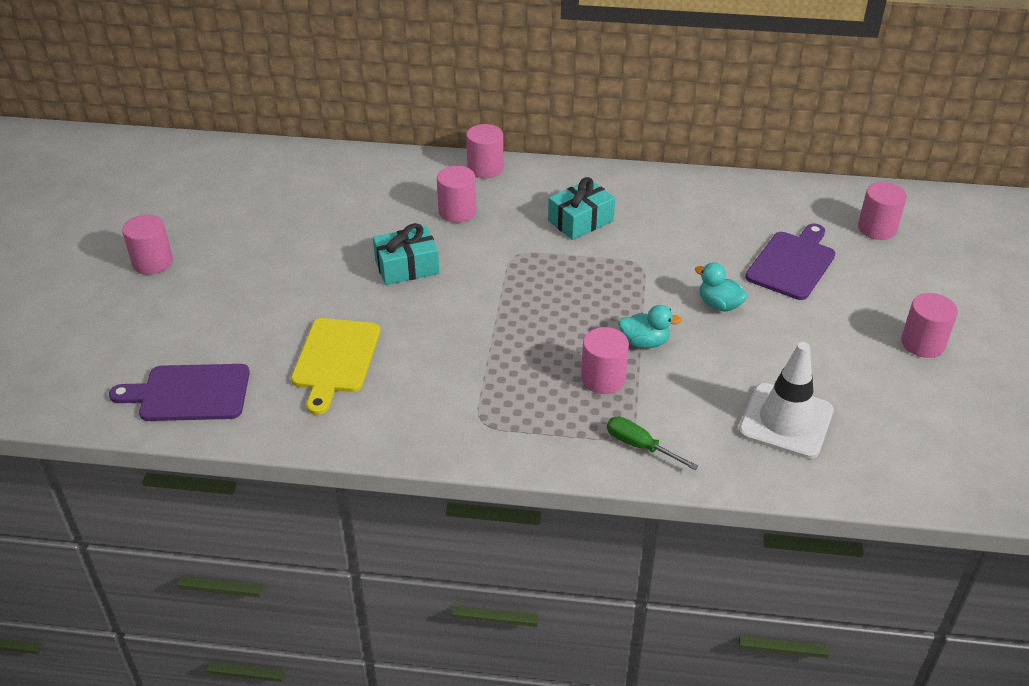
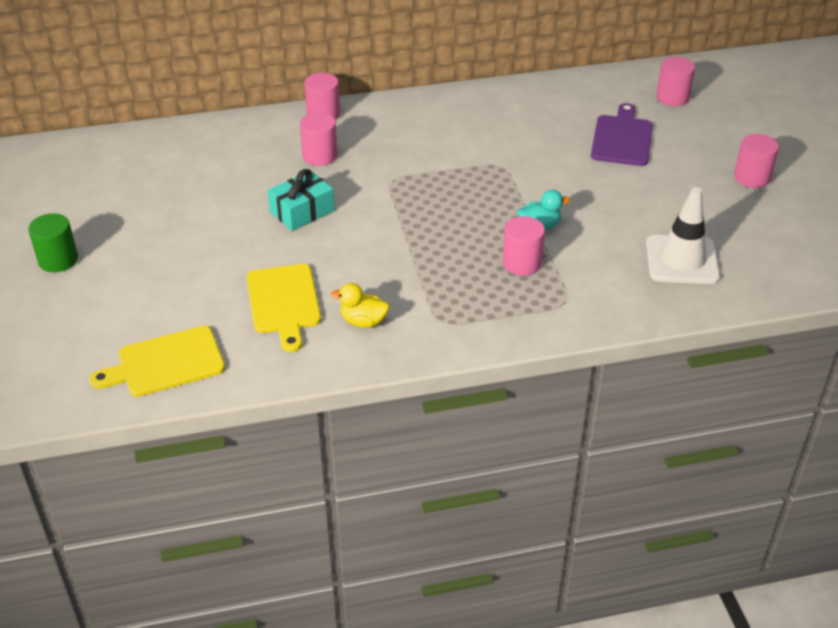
camera: 20 degrees left, 0 degrees up
purple cutting board [109,364,250,421] -> yellow cutting board [89,326,225,397]
pink cylinder [122,214,173,275] -> green cylinder [28,213,78,272]
turquoise gift [548,177,615,240] -> none
green screwdriver [607,416,699,470] -> none
turquoise duck [695,262,748,312] -> none
none -> yellow duck [331,283,390,328]

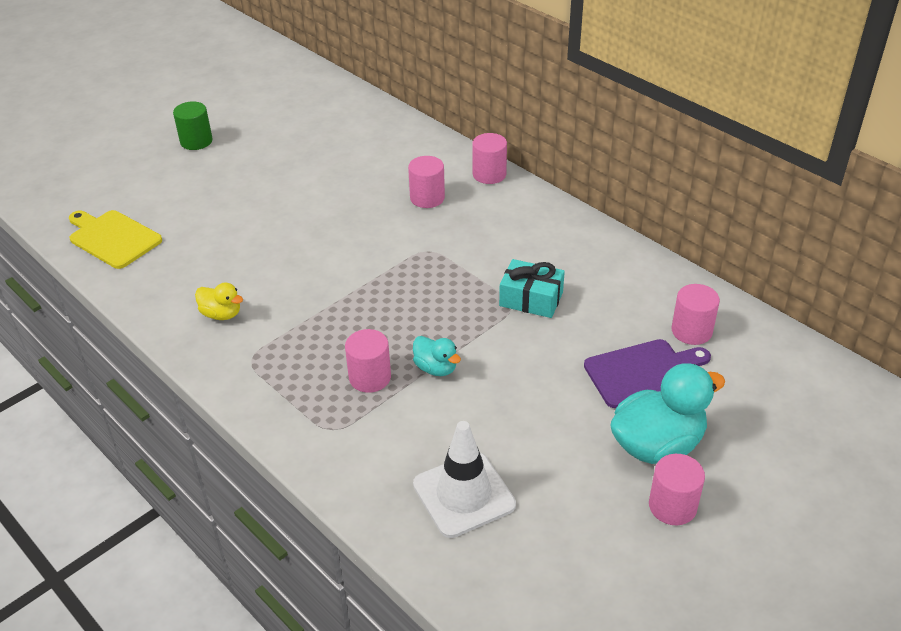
camera: 60 degrees right, 0 degrees up
yellow cutting board [247,264,321,352] -> none
turquoise gift [268,169,334,231] -> turquoise gift moved to [499,259,565,318]
yellow duck [331,283,390,328] -> yellow duck turned 135 degrees clockwise [195,283,243,320]
pink cylinder [656,57,695,106] -> pink cylinder moved to [672,284,720,345]
none -> turquoise duck [610,363,725,464]

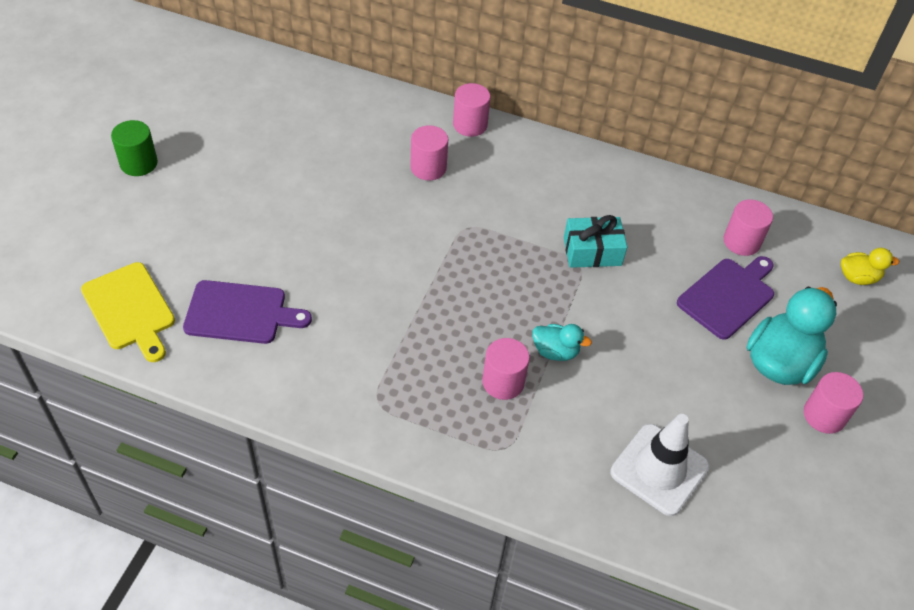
camera: 30 degrees left, 10 degrees up
yellow cutting board [69,210,162,269] -> yellow cutting board turned 135 degrees counterclockwise [81,262,175,362]
yellow duck [195,283,243,320] -> yellow duck moved to [841,248,899,285]
none -> purple cutting board [183,280,312,344]

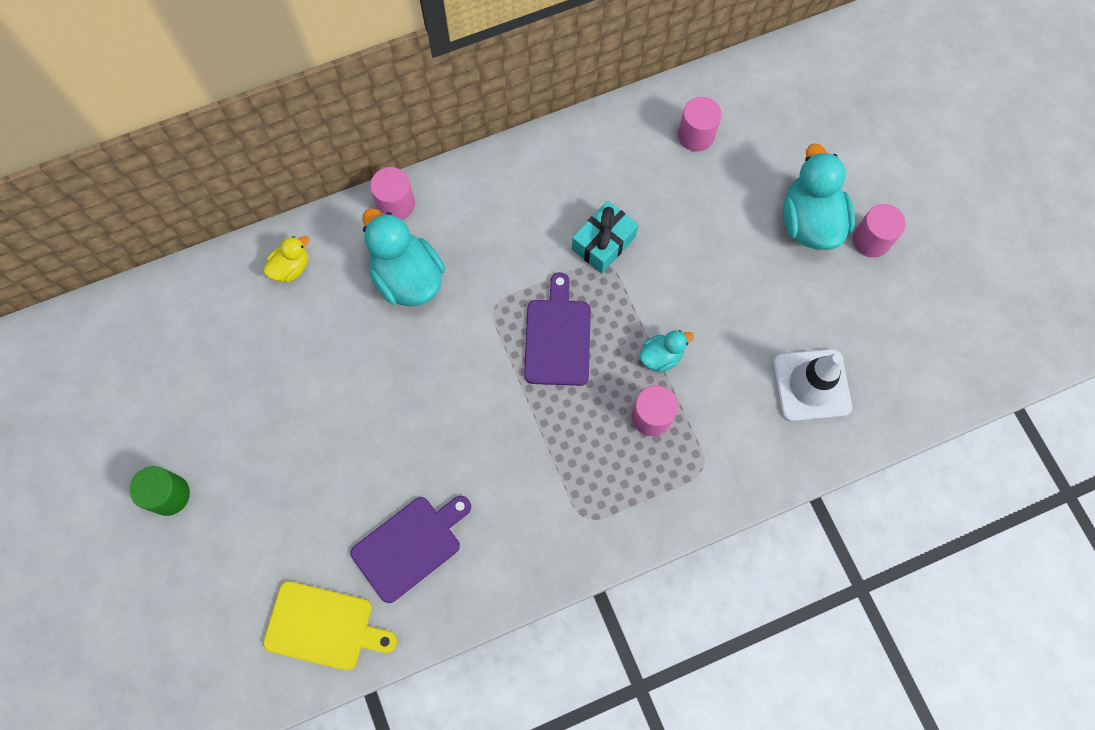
camera: 40 degrees left, 20 degrees up
pink cylinder [410,125,448,181] -> turquoise duck [362,208,445,307]
purple cutting board [677,256,774,340] -> purple cutting board moved to [524,272,591,386]
yellow duck [841,248,899,285] -> yellow duck moved to [264,236,309,282]

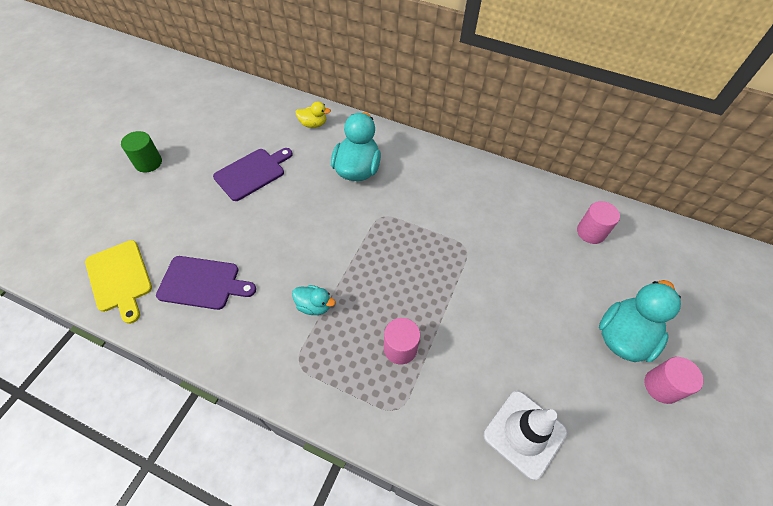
camera: 45 degrees right, 15 degrees down
pink cylinder [370,167,415,220] -> none
purple cutting board [524,272,591,386] -> purple cutting board moved to [213,148,292,201]
turquoise gift [572,201,638,273] -> none
turquoise duck [639,330,694,373] -> turquoise duck moved to [292,285,336,315]

